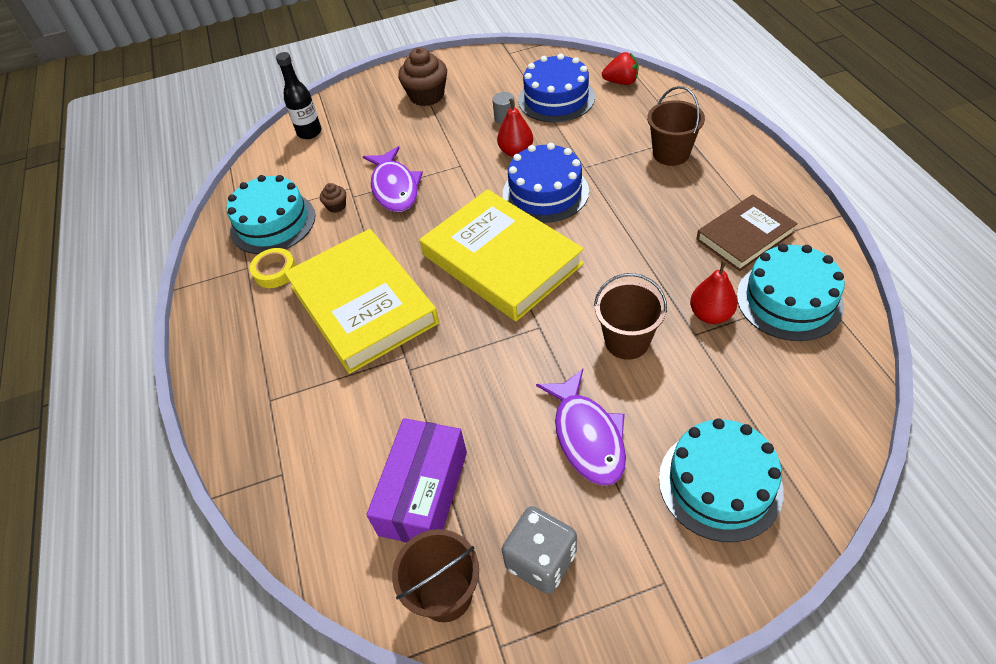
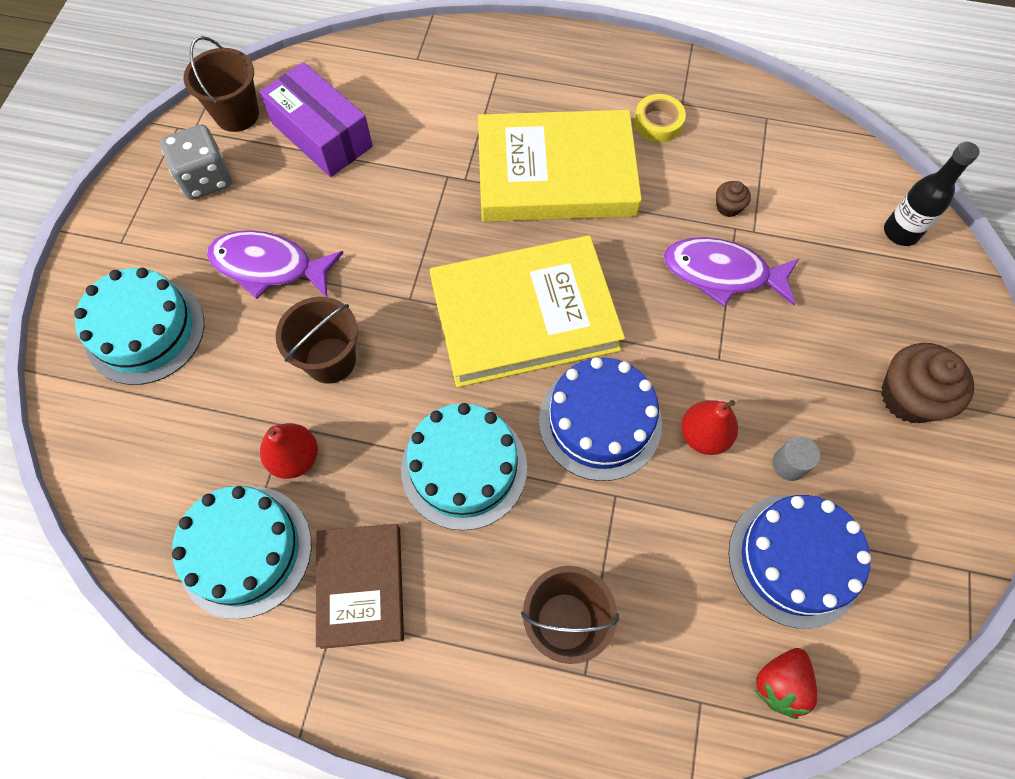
camera: 115 degrees right, 15 degrees up
turquoise cake [227,175,315,254] -> turquoise cake moved to [401,403,527,530]

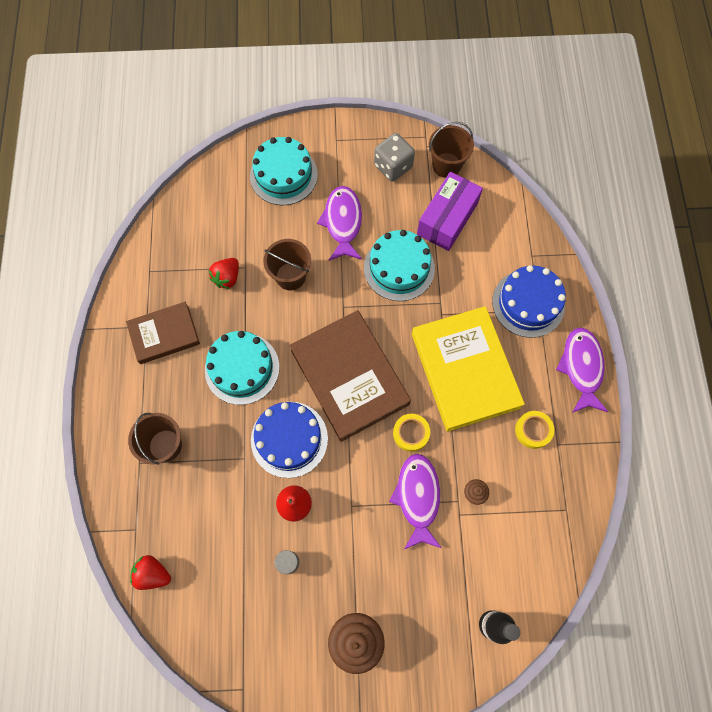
camera: 75 degrees right, 5 degrees up
turquoise cake [172,486,311,619] -> turquoise cake moved to [364,230,435,301]
red pear [260,423,318,479] -> red strawberry [209,258,239,289]
yellow book [429,235,625,387] -> brown book [289,310,411,442]
blue cake [728,495,871,629] -> blue cake moved to [492,265,566,338]
none -> yellow tape [393,414,430,452]
none -> purple fish [556,327,608,413]

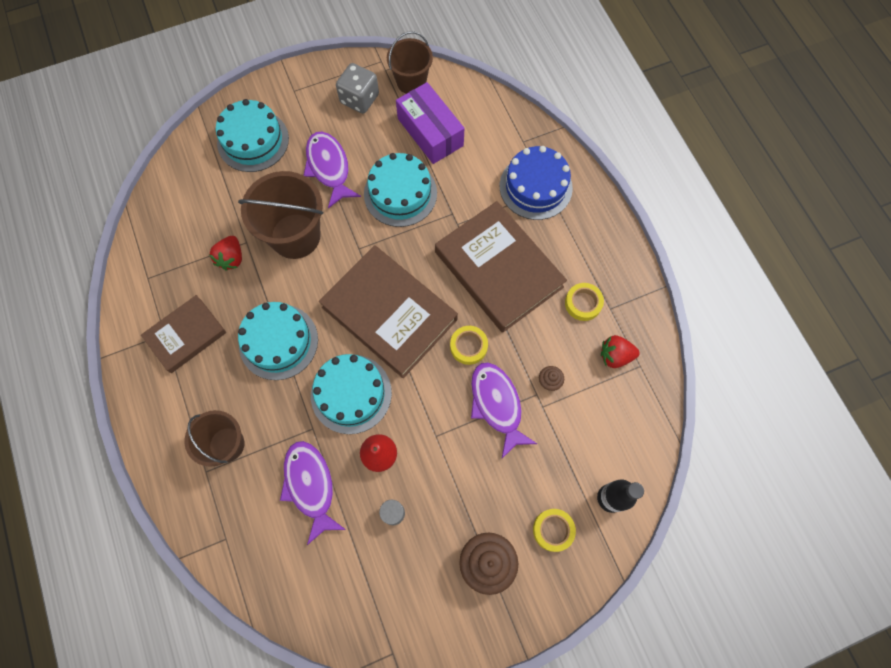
camera: 20 degrees left, 0 degrees up
red strawberry [130,555,171,590] -> red strawberry moved to [601,335,640,368]
blue cake [251,402,328,478] -> turquoise cake [311,354,392,434]
brown bucket [263,239,311,290] -> brown bucket [238,171,323,259], size x1.56
yellow book [412,306,525,432] -> brown book [435,201,567,333]
purple box [417,172,483,251] -> purple box turned 45 degrees counterclockwise [396,82,464,164]
purple fish [556,327,608,413] -> purple fish moved to [280,441,346,545]
none -> yellow tape [533,509,576,552]

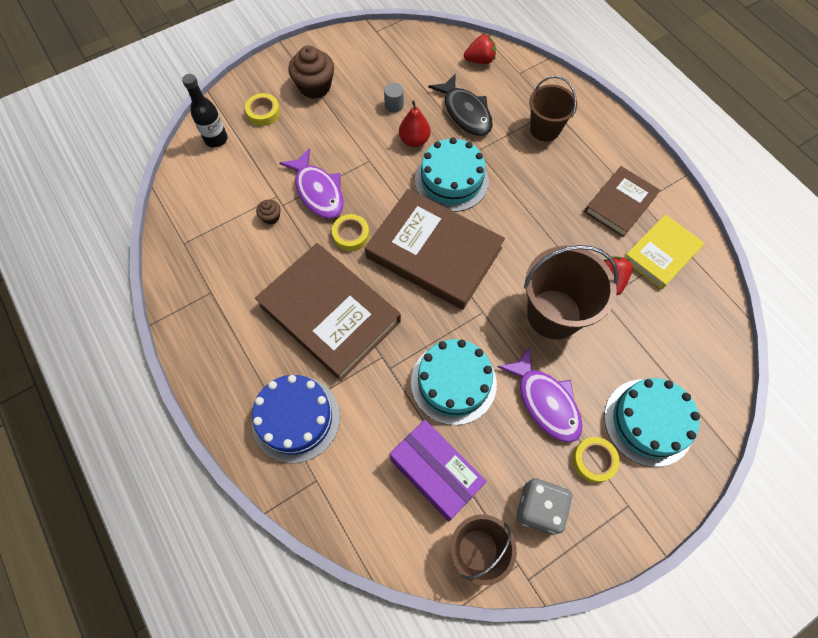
camera: 170 degrees right, 5 degrees down
turquoise cake [238,302,318,380] -> none
purple fish [280,441,346,545] -> black fish [428,73,493,136]
yellow tape [565,283,604,321] -> yellow tape moved to [573,437,620,483]
red strawberry [601,335,640,368] -> red strawberry moved to [464,34,496,64]
none -> yellow book [624,214,705,289]

